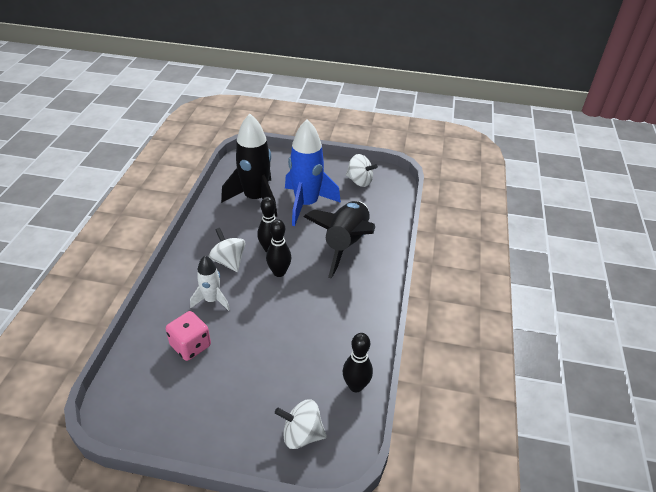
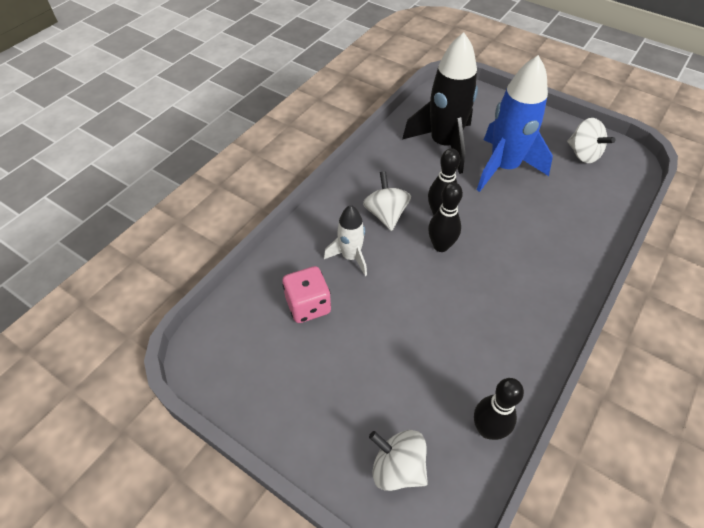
camera: 25 degrees right, 10 degrees up
black rocket [303,201,375,279] -> none

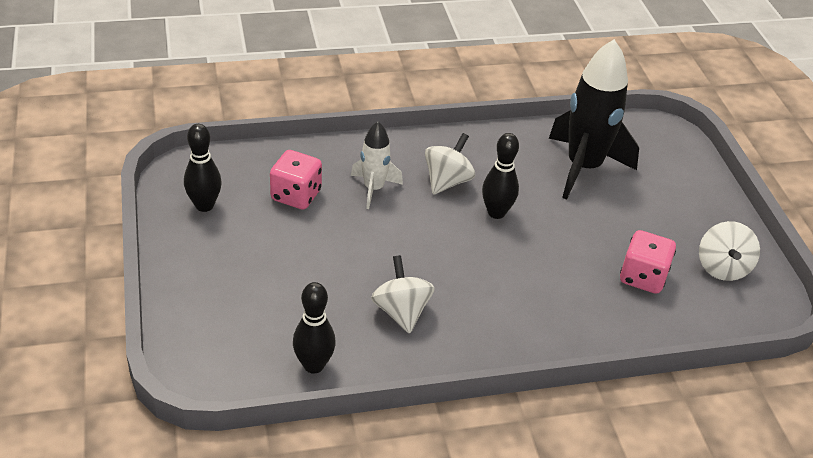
camera: 40 degrees right, 10 degrees down
white spinning top [369,430,428,491] -> white spinning top moved to [371,255,435,334]
black bowling pin [428,182,463,252] -> black bowling pin moved to [184,124,222,212]
blue rocket [477,55,553,192] -> none
none -> pink dice [620,230,676,294]

